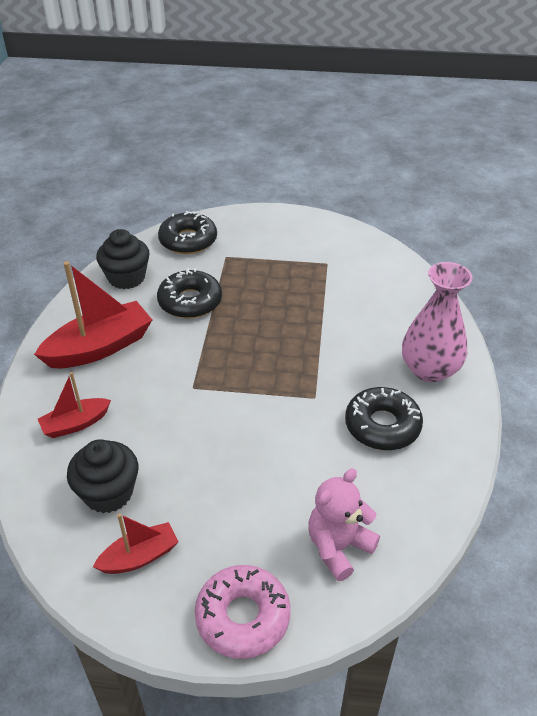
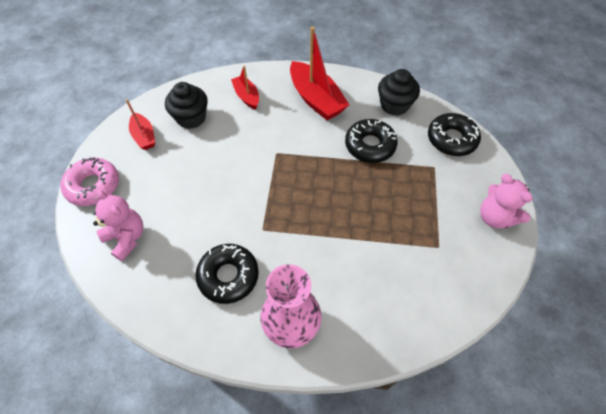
camera: 90 degrees right, 15 degrees up
none -> pink teddy bear [480,174,532,229]

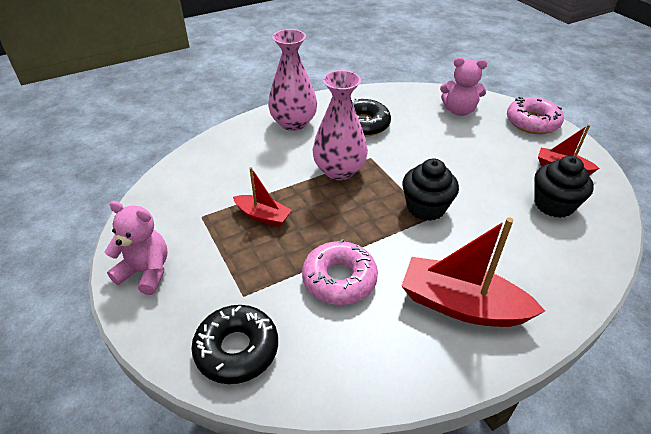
camera: 145 degrees right, 15 degrees down
red boat [231,65,259,110] -> red boat moved to [233,167,292,227]
black donut [345,119,397,163] -> pink donut [302,239,378,305]
black cupcake [378,69,420,116] -> black cupcake moved to [402,159,459,221]
none -> pink vase [312,70,368,180]

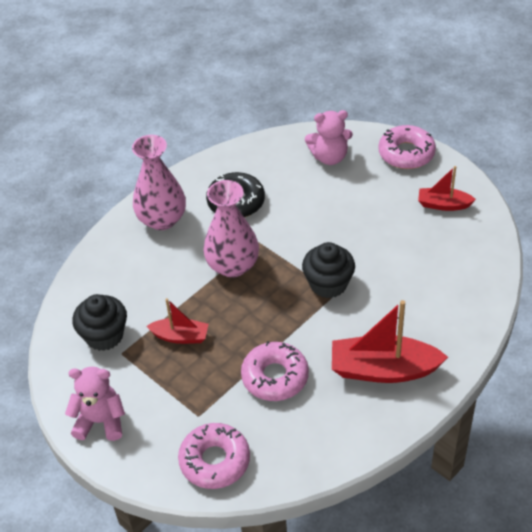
camera: 15 degrees left, 5 degrees up
black donut [191,305,278,384] -> pink donut [178,423,250,489]
black cupcake [534,156,594,218] -> black cupcake moved to [72,294,127,351]

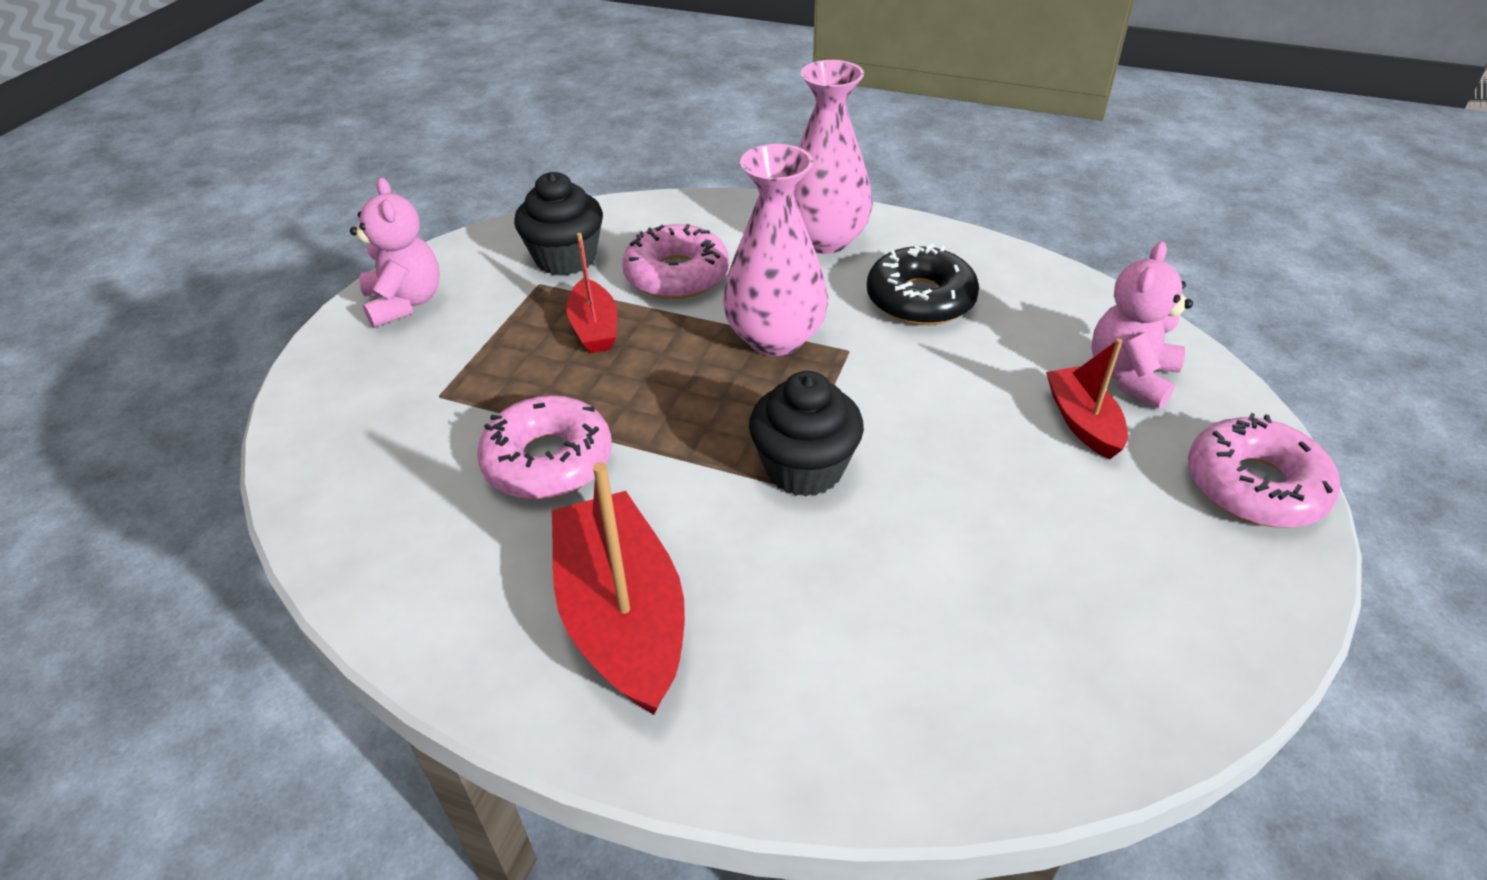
camera: 65 degrees right, 5 degrees down
pink donut [178,423,250,489] -> pink donut moved to [622,224,729,299]
pink teddy bear [305,110,353,165] -> pink teddy bear turned 60 degrees clockwise [1091,241,1193,409]
red boat [418,166,476,211] -> red boat moved to [1046,339,1128,459]

